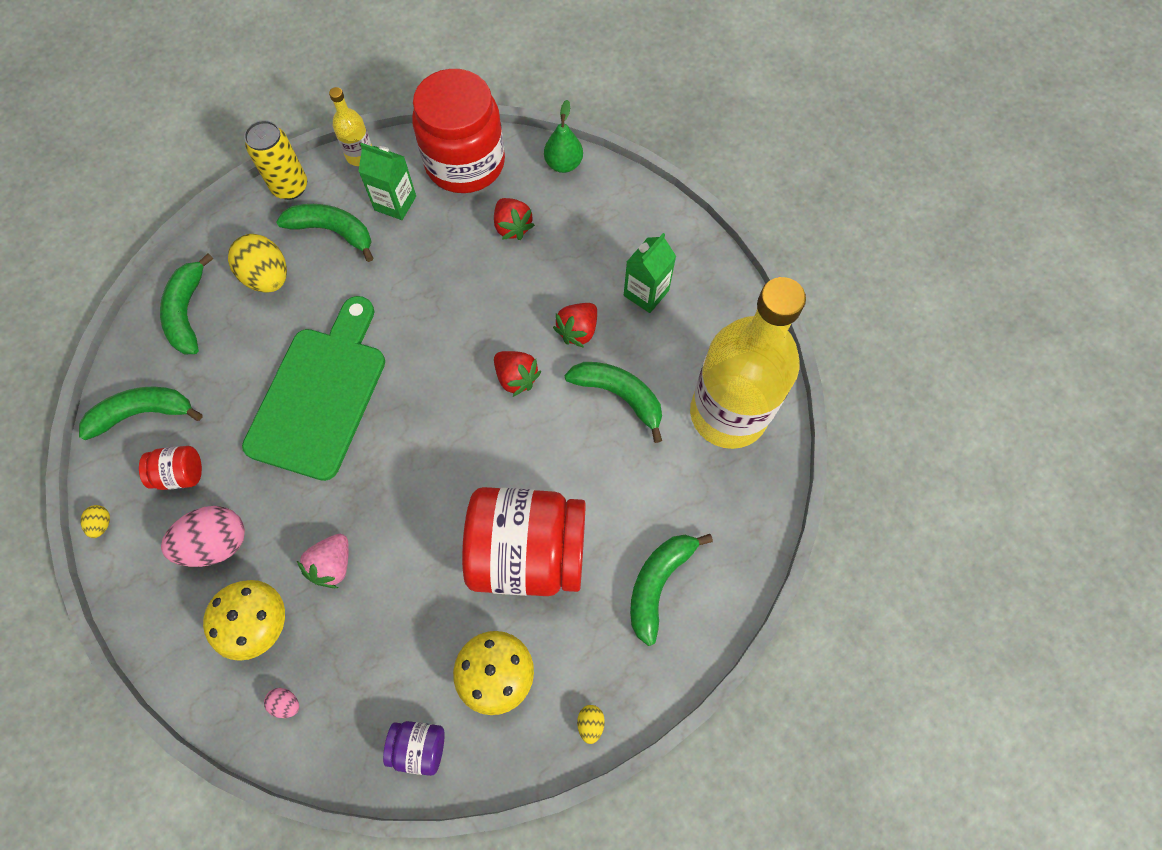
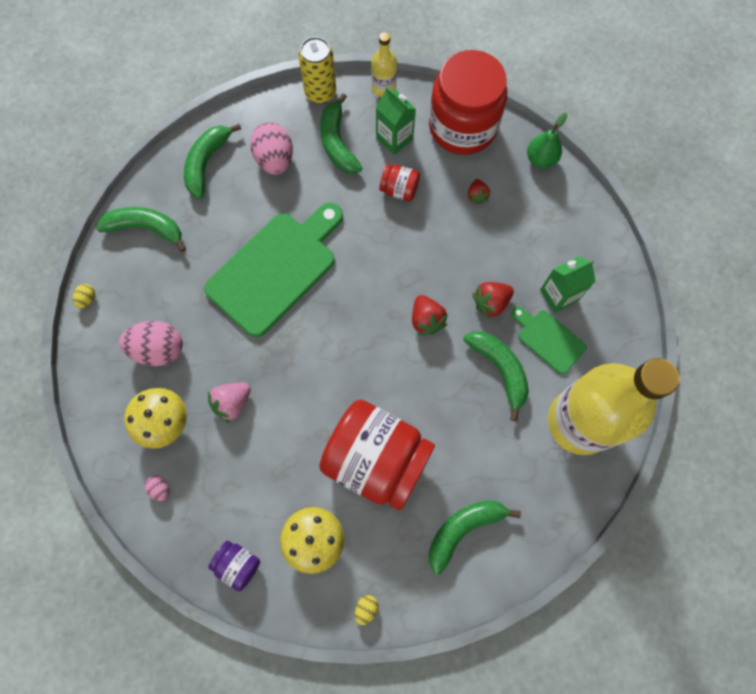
camera: 25 degrees right, 5 degrees up
red jar [139,446,202,490] -> red jar moved to [379,164,420,202]
yellow egg [228,234,287,293] -> pink egg [250,122,293,175]
green banana [276,204,373,262] -> green banana turned 150 degrees counterclockwise [320,93,363,174]
red strawberry [494,198,535,240] -> red strawberry [468,179,490,205], size x0.66
none -> green cutting board [511,306,587,374]

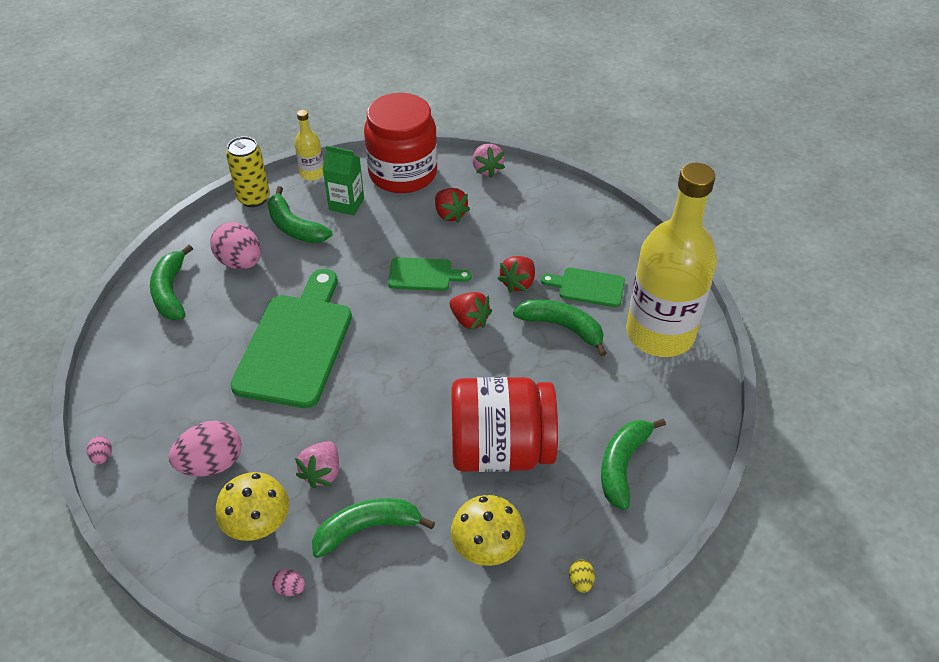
camera: 30 degrees left, 25 degrees down
yellow egg [73,284,95,308] -> pink egg [87,436,112,464]
green banana [96,207,186,252] -> green banana moved to [312,498,435,558]
purple jar [208,541,260,592] -> none
red jar [379,164,420,202] -> none
red strawberry [468,179,490,205] -> red strawberry [435,188,470,223], size x1.51
green pear [527,112,567,169] -> pink strawberry [472,144,505,178]
green carton [540,256,596,313] -> none
none -> green cutting board [388,257,472,291]

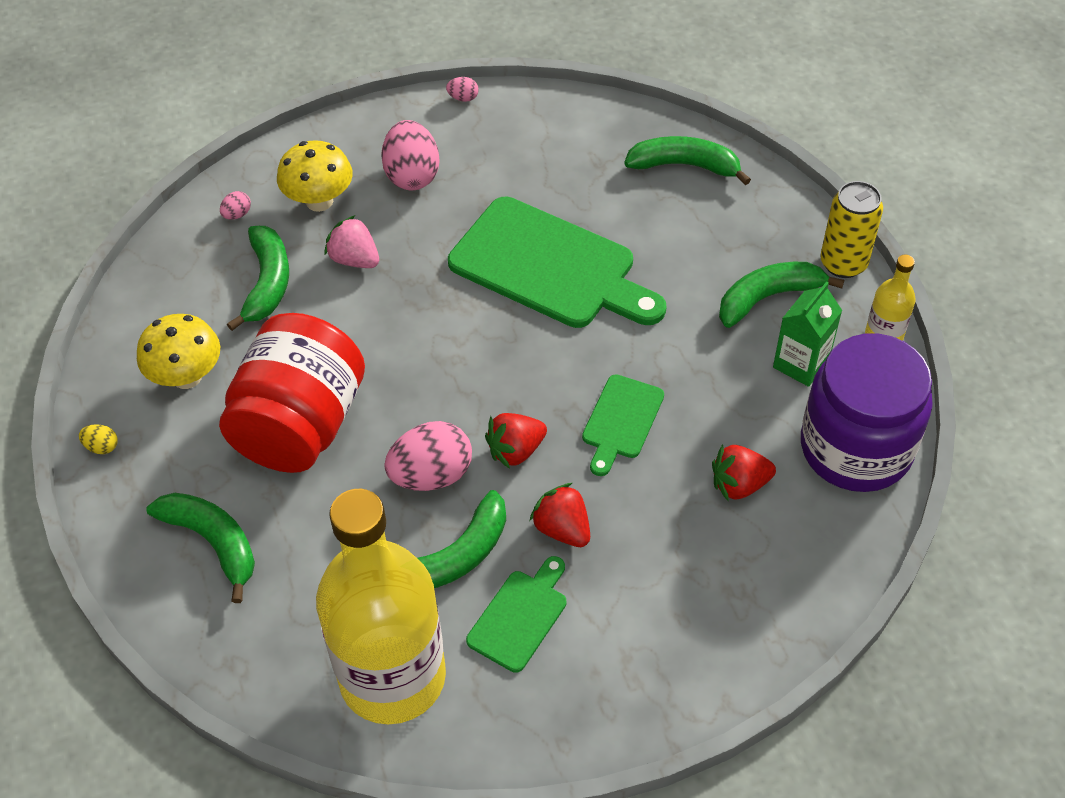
camera: 110 degrees right, 5 degrees up
pink egg [210,222,261,270] -> pink egg moved to [384,421,472,491]
red jar [364,93,437,193] -> purple jar [801,334,933,492]
pink strawberry [472,144,505,178] -> none

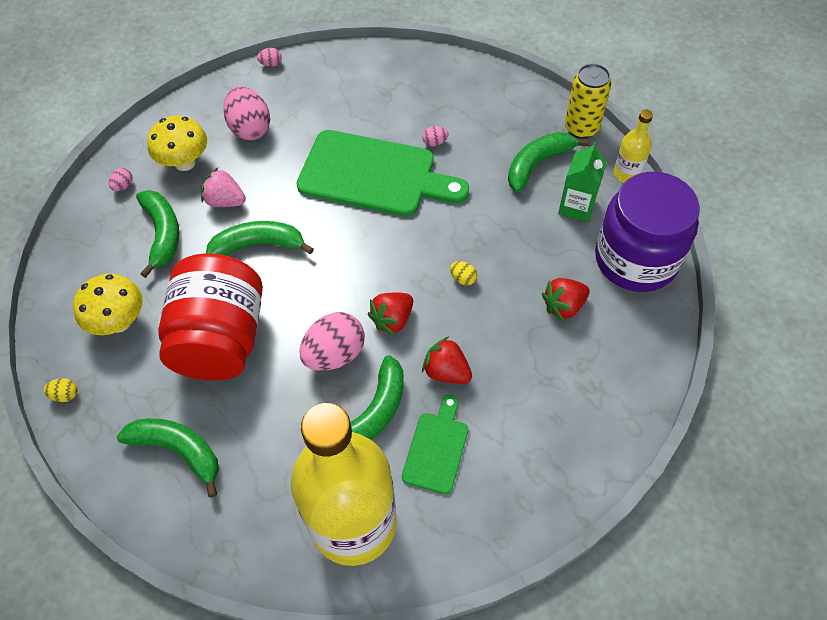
camera: 15 degrees left, 5 degrees up
green cutting board [582,374,664,476] -> yellow egg [450,261,477,286]
green banana [624,136,751,185] -> green banana moved to [206,221,314,256]
none -> pink egg [422,126,448,146]

